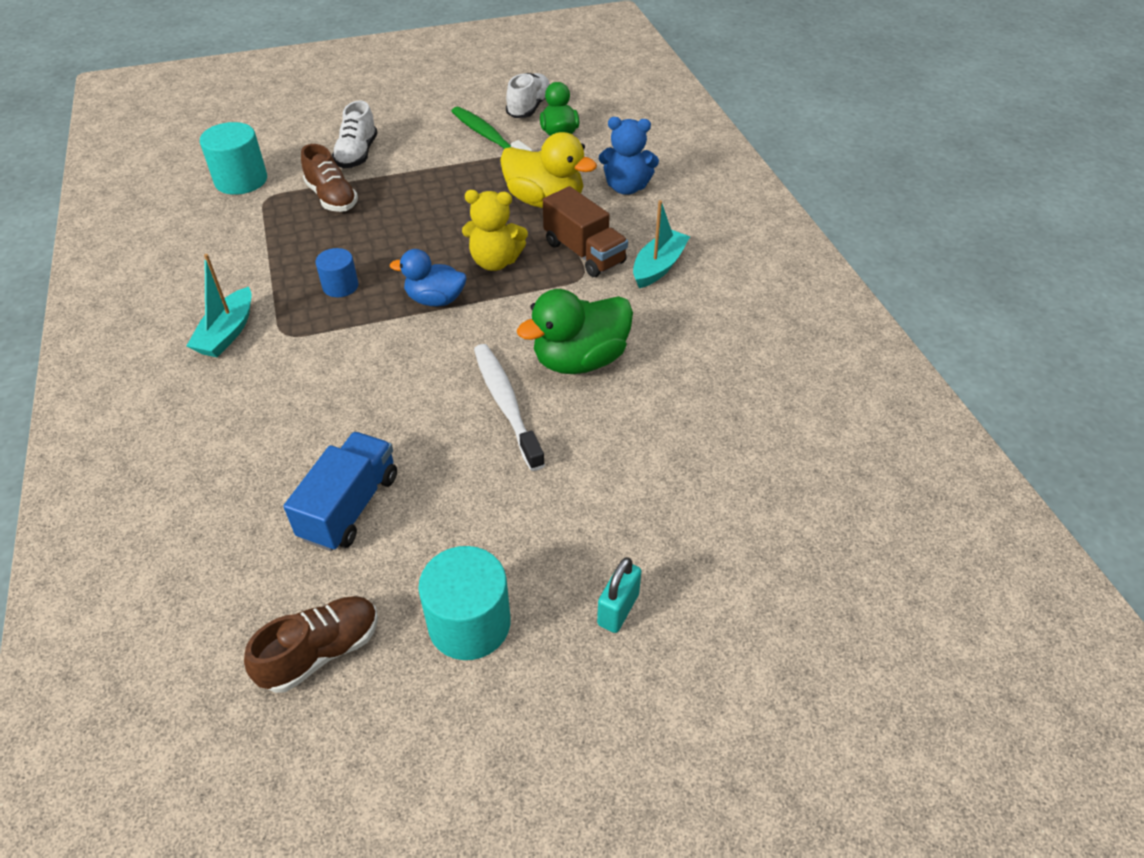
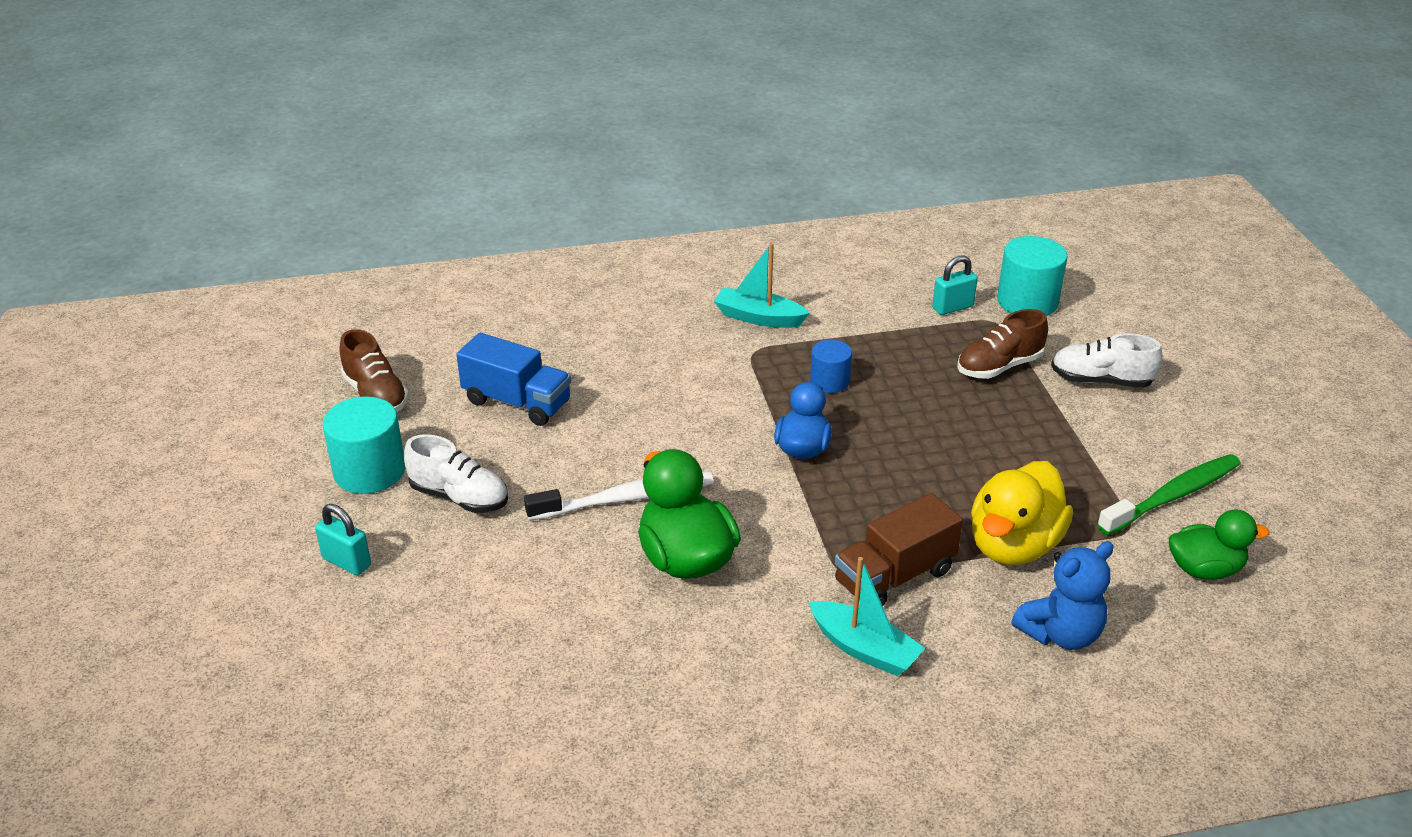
camera: 95 degrees right, 10 degrees down
yellow teddy bear [462,190,528,271] -> none
white shoe [506,73,550,118] -> white shoe moved to [404,434,508,513]
blue teddy bear [599,117,659,195] -> blue teddy bear turned 135 degrees counterclockwise [1011,541,1114,650]
none -> turquoise padlock [932,255,978,315]

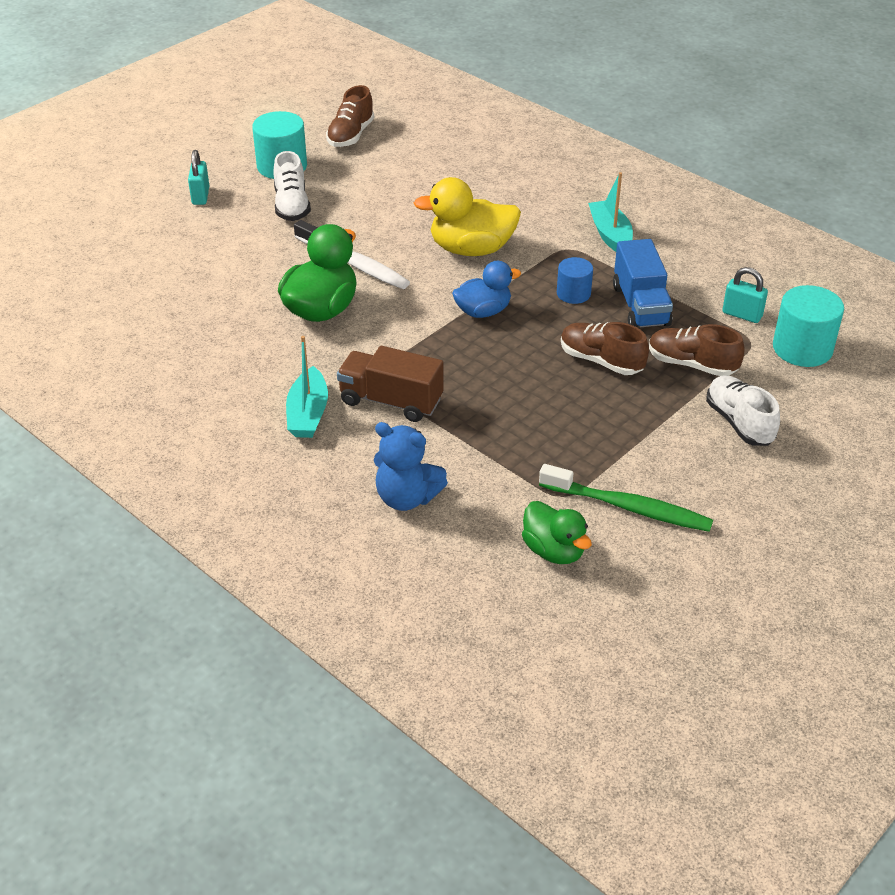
camera: 55 degrees right, 5 degrees up
blue truck [456,333,571,426] -> blue truck moved to [613,239,673,328]
yellow duck [971,461,1073,565] -> yellow duck moved to [413,177,521,256]
none -> brown shoe [561,322,649,375]

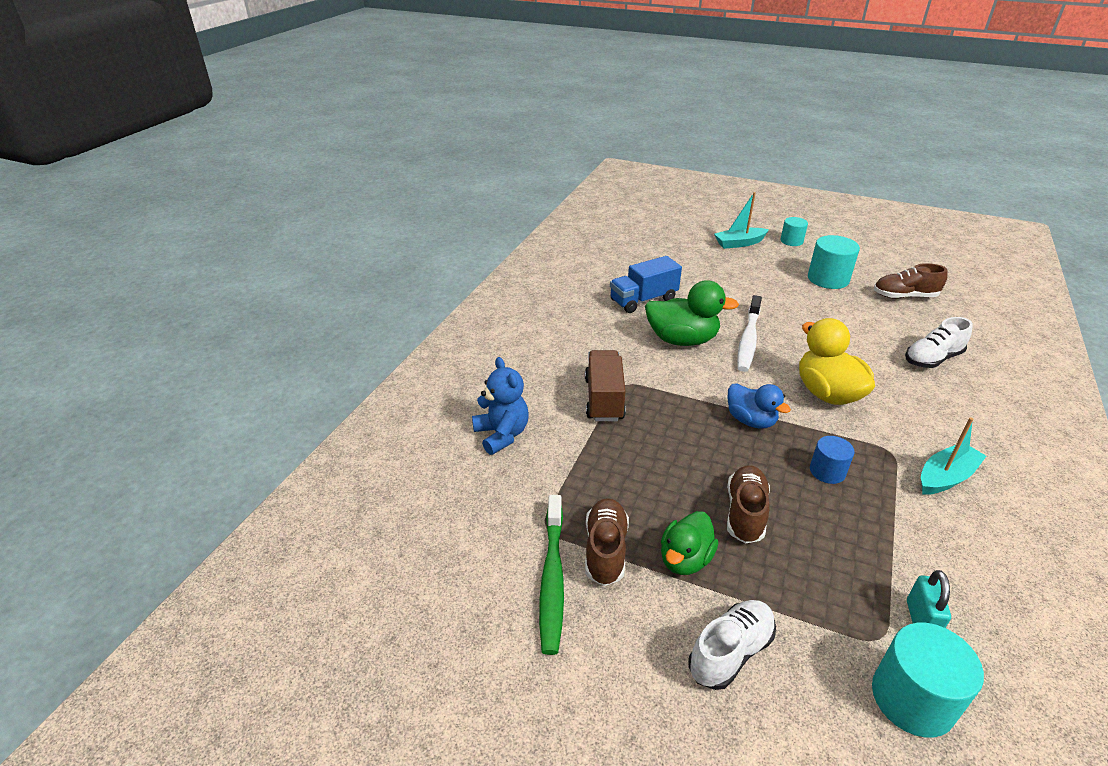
camera: 70 degrees right, 5 degrees down
turquoise padlock [188,150,209,205] -> none
white shoe [274,151,311,221] -> white shoe moved to [905,317,973,368]
turquoise boat [286,336,328,438] -> turquoise boat moved to [714,192,769,249]
blue teddy bear [374,422,448,511] -> blue teddy bear turned 150 degrees clockwise [472,357,528,455]
green duck [522,501,592,564] -> green duck moved to [661,511,718,575]
blue truck [613,239,673,328] -> blue truck moved to [610,256,682,313]
brown shoe [649,324,744,376] -> brown shoe moved to [585,498,629,586]
none -> turquoise cylinder [780,217,808,246]

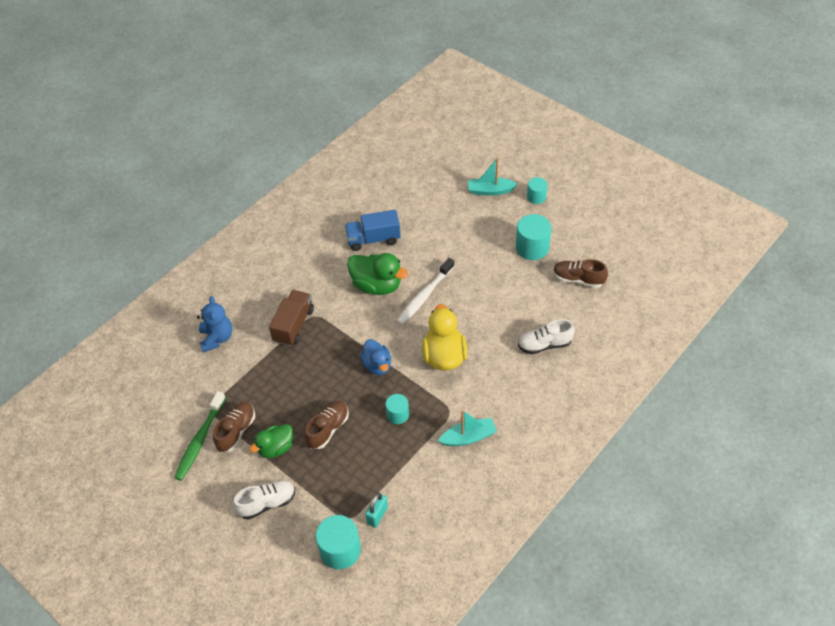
camera: 20 degrees right, 15 degrees up
blue cylinder [810,436,854,484] -> turquoise cylinder [385,394,409,424]

